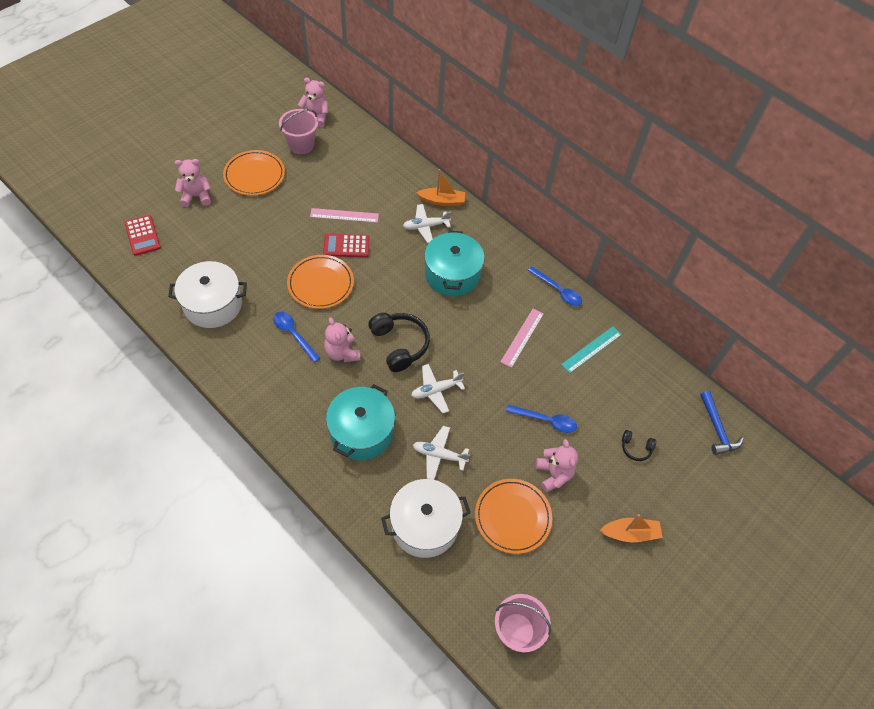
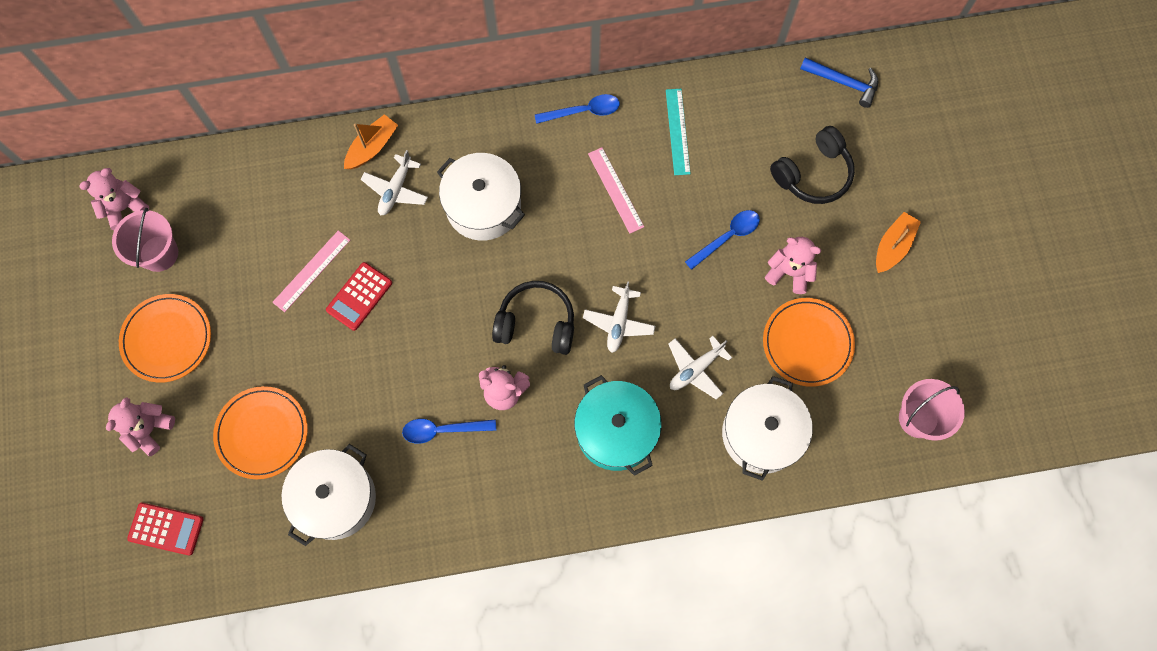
camera: 50 degrees left, 15 degrees up
orange plate [287,255,354,309] -> orange plate moved to [213,386,308,479]
turquoise pot [424,230,485,296] -> white pot [437,153,525,241]
black headphones [622,430,656,461] -> black headphones [770,126,855,204], size x1.94

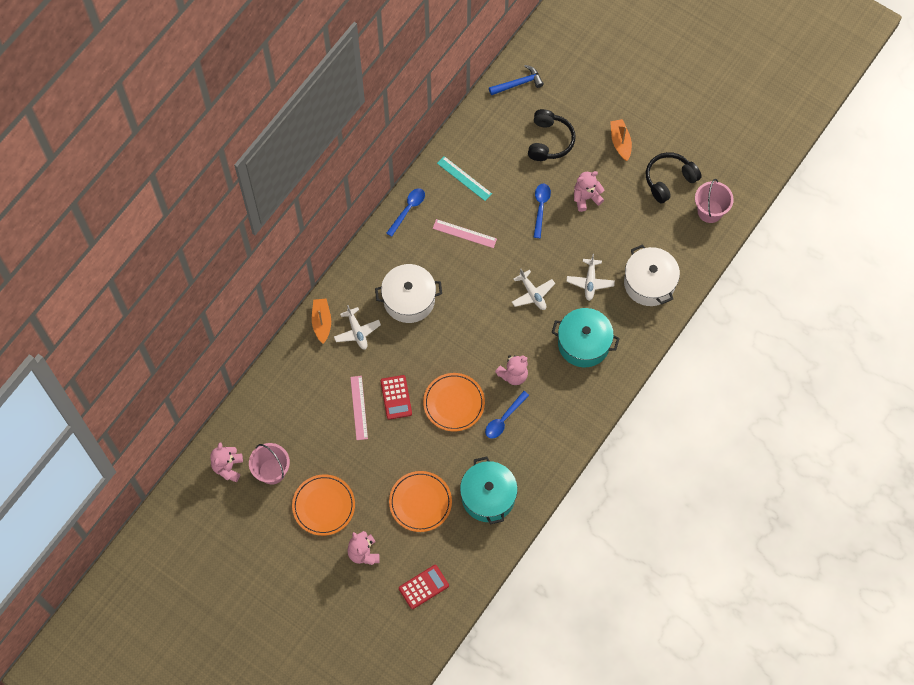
camera: 45 degrees left, 5 degrees down
white pot [282,444,376,546] -> turquoise pot [460,457,518,525]
black headphones [492,281,574,355] -> black headphones moved to [646,152,701,203]
orange plate [763,298,855,387] -> orange plate moved to [423,373,485,431]

